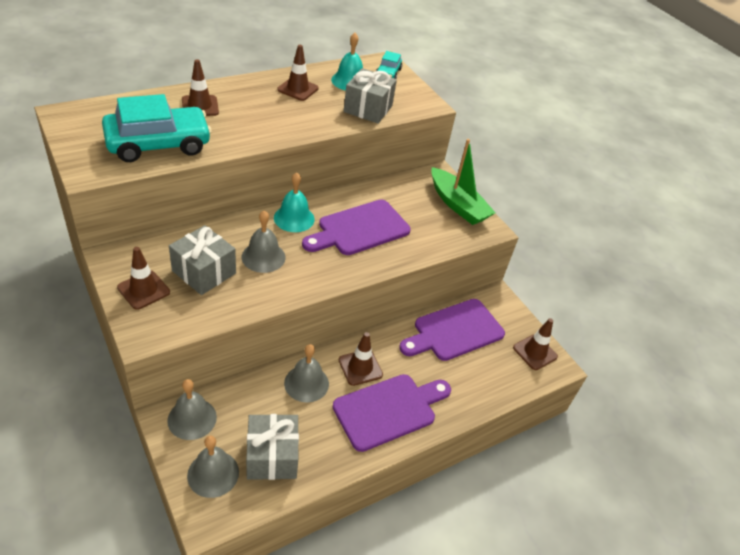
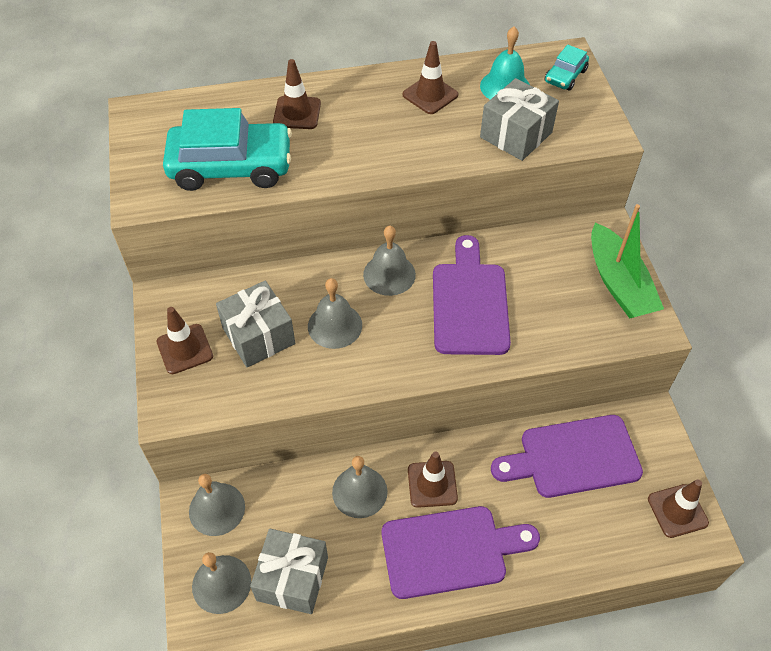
camera: 25 degrees right, 10 degrees up
turquoise bell [274,173,315,232] -> grey bell [363,226,416,296]
purple cutting board [302,200,411,255] -> purple cutting board turned 105 degrees clockwise [433,235,511,355]

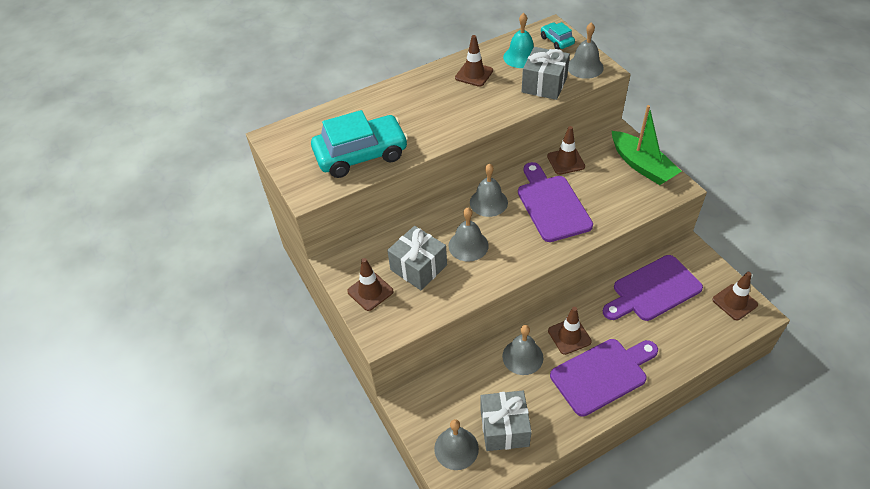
camera: 15 degrees left, 5 degrees down
grey bell [189,474,245,536] -> grey bell moved to [568,22,604,79]
brown traffic cone [273,59,321,129] -> brown traffic cone moved to [547,126,585,175]
turquoise car [545,45,589,91] -> turquoise car turned 135 degrees clockwise [541,22,575,49]

